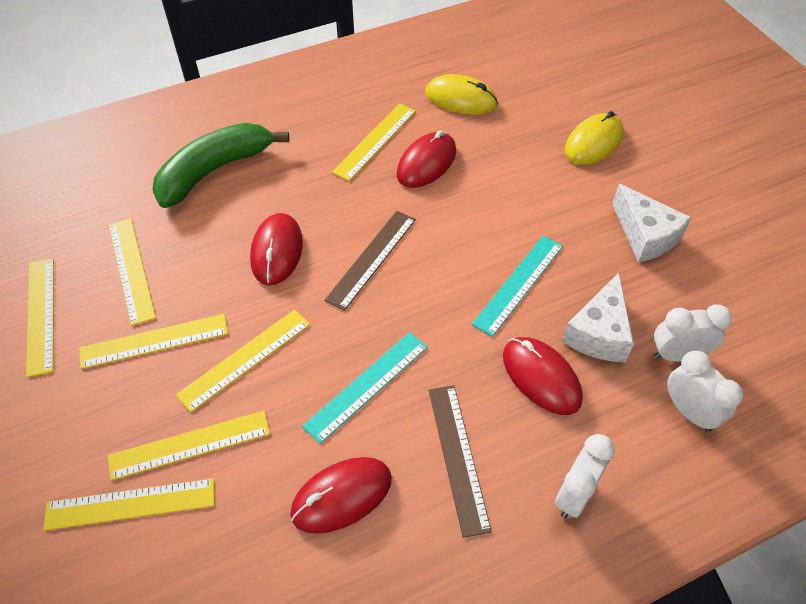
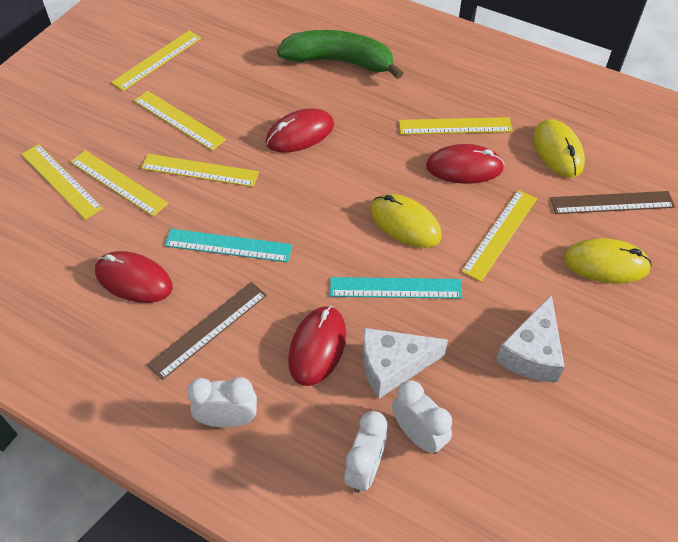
camera: 55 degrees right, 0 degrees up
yellow ruler [109,218,156,326] -> yellow ruler moved to [461,190,537,282]
brown ruler [324,211,416,311] -> brown ruler moved to [550,191,675,214]
none -> yellow mouse [370,194,442,248]

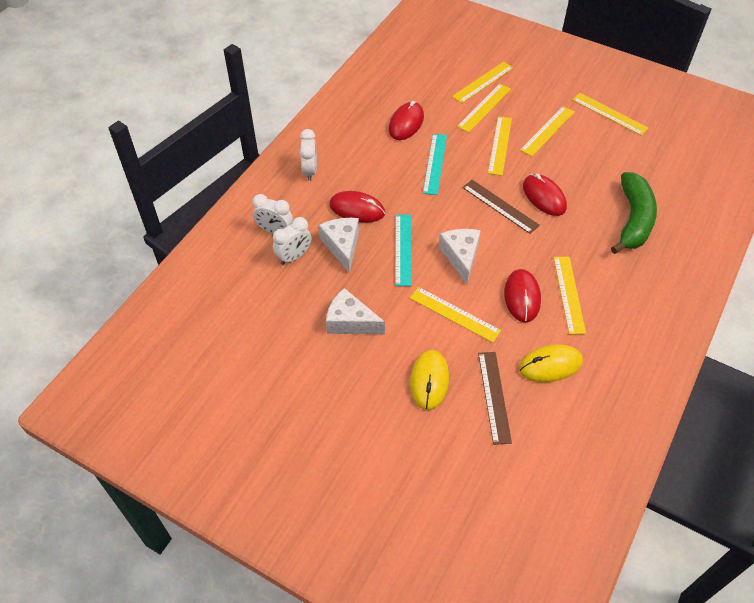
camera: 90 degrees right, 0 degrees up
brown ruler [147,282,267,380] -> brown ruler moved to [462,180,540,234]
yellow mouse [370,194,442,248] -> white cheese [439,229,481,284]

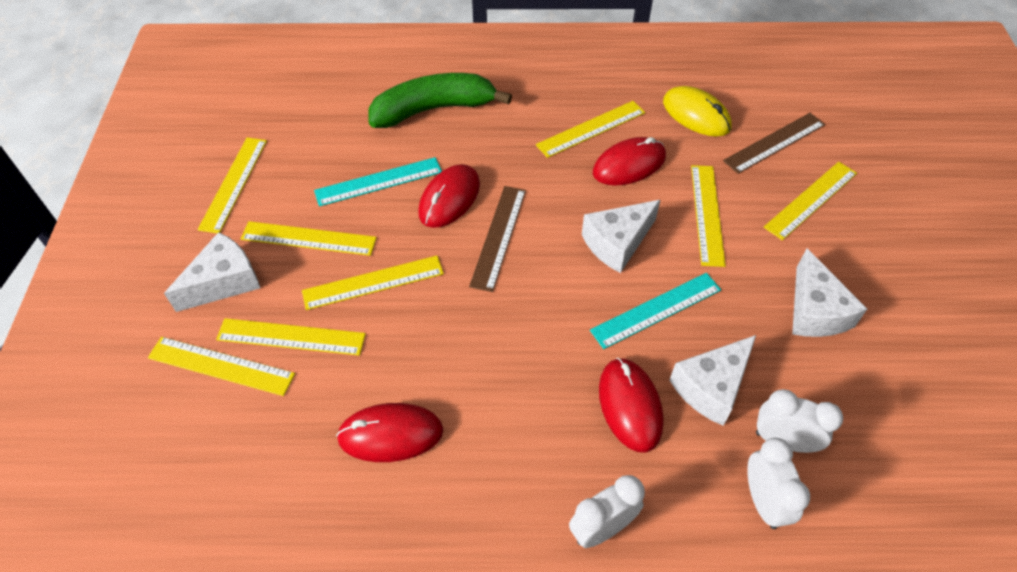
camera: 120 degrees left, 0 degrees up
yellow mouse [410,350,449,410] -> yellow ruler [764,162,857,240]
turquoise ruler [423,134,447,195] -> turquoise ruler moved to [314,157,442,207]
none -> white cheese [164,232,260,312]

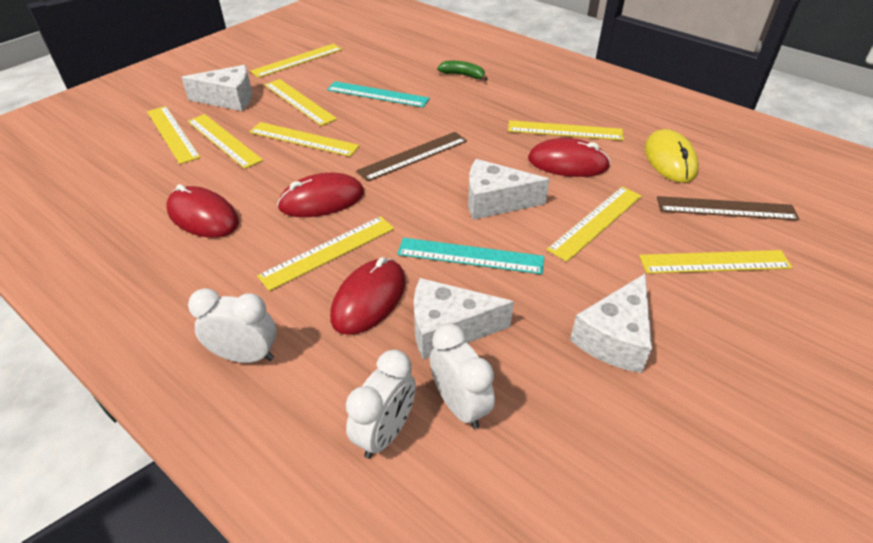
camera: 40 degrees right, 10 degrees down
green banana [368,73,512,128] -> green banana [437,61,488,81], size x0.45
red mouse [418,164,480,228] -> red mouse moved to [277,173,364,217]
none -> yellow ruler [257,216,394,291]

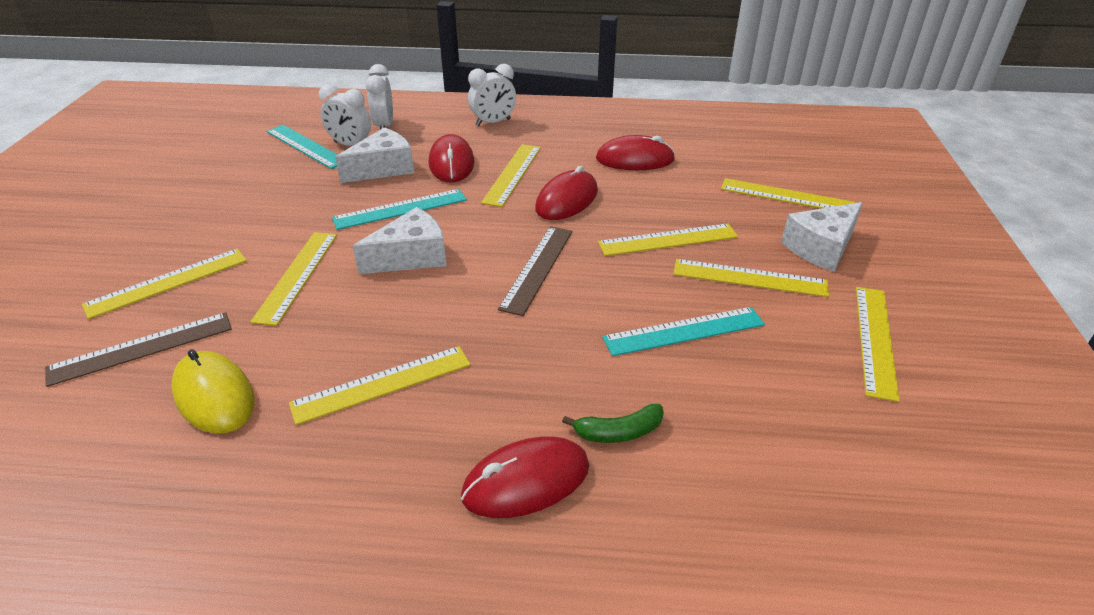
camera: 145 degrees right, 5 degrees down
yellow ruler [187,114,263,169] -> none
red mouse [528,138,611,177] -> red mouse moved to [461,436,589,518]
white cheese [570,273,652,373] -> none
none -> turquoise ruler [266,125,338,169]

